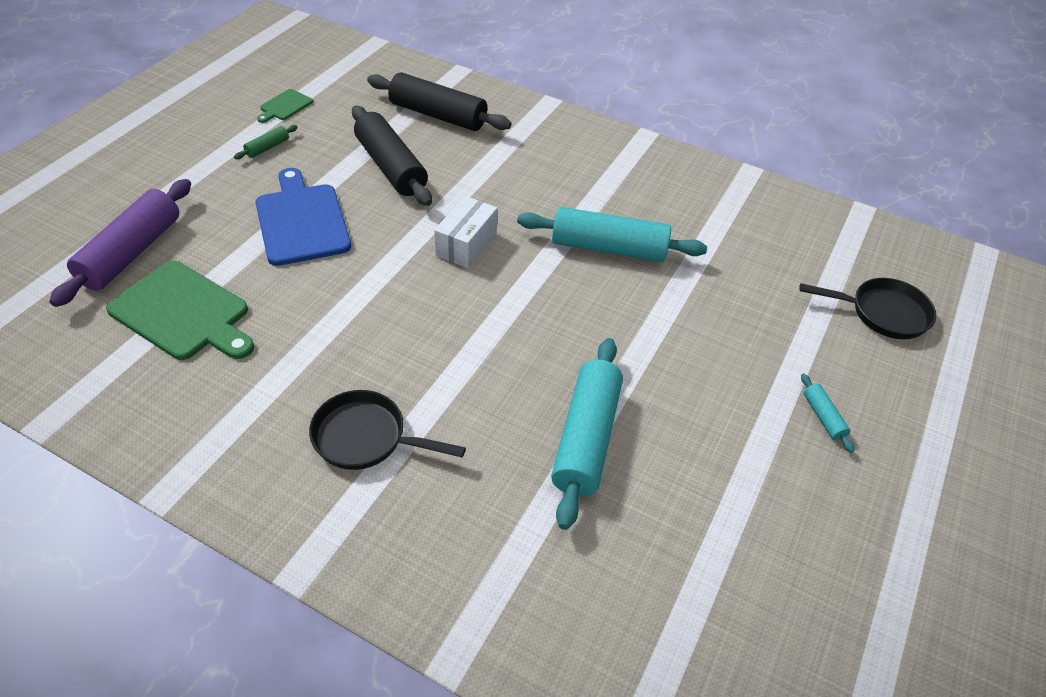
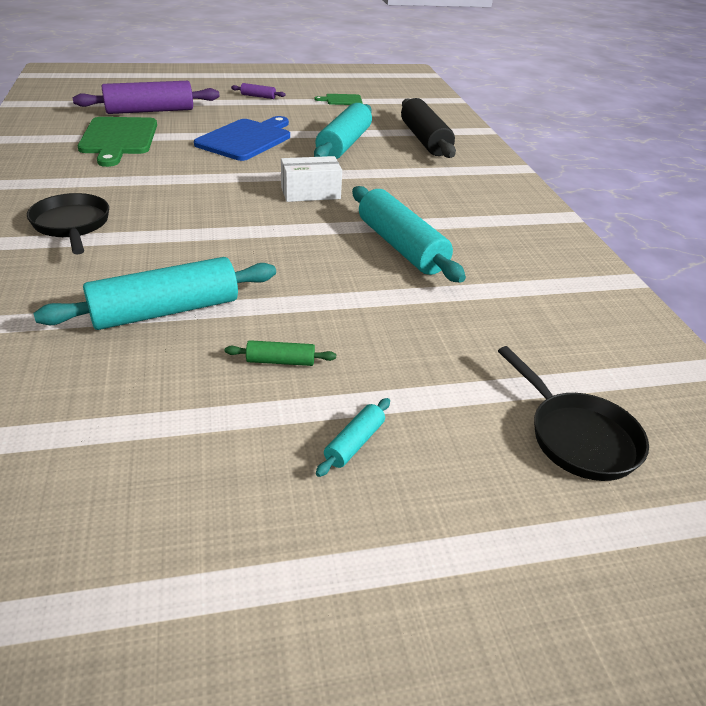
camera: 50 degrees right, 10 degrees down
green rolling pin [234,125,298,159] -> green rolling pin moved to [225,340,336,366]
black rolling pin [352,106,432,206] -> turquoise rolling pin [314,103,372,159]
none -> purple rolling pin [231,83,286,99]

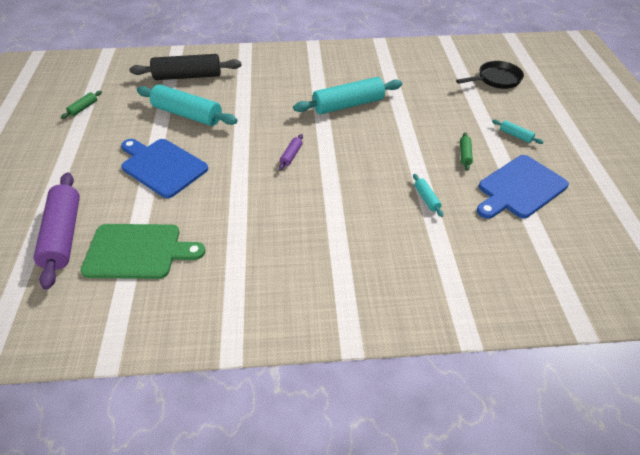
camera: 80 degrees left, 10 degrees up
black pan [27,193,109,255] -> none
turquoise rolling pin [34,257,276,330] -> turquoise rolling pin [413,174,443,217], size x0.44
purple rolling pin [231,83,286,99] -> purple rolling pin moved to [279,134,303,170]
white box [281,156,342,202] -> none
green cutting board [314,94,363,105] -> green rolling pin [61,91,102,119]
none -> blue cutting board [477,155,569,219]

